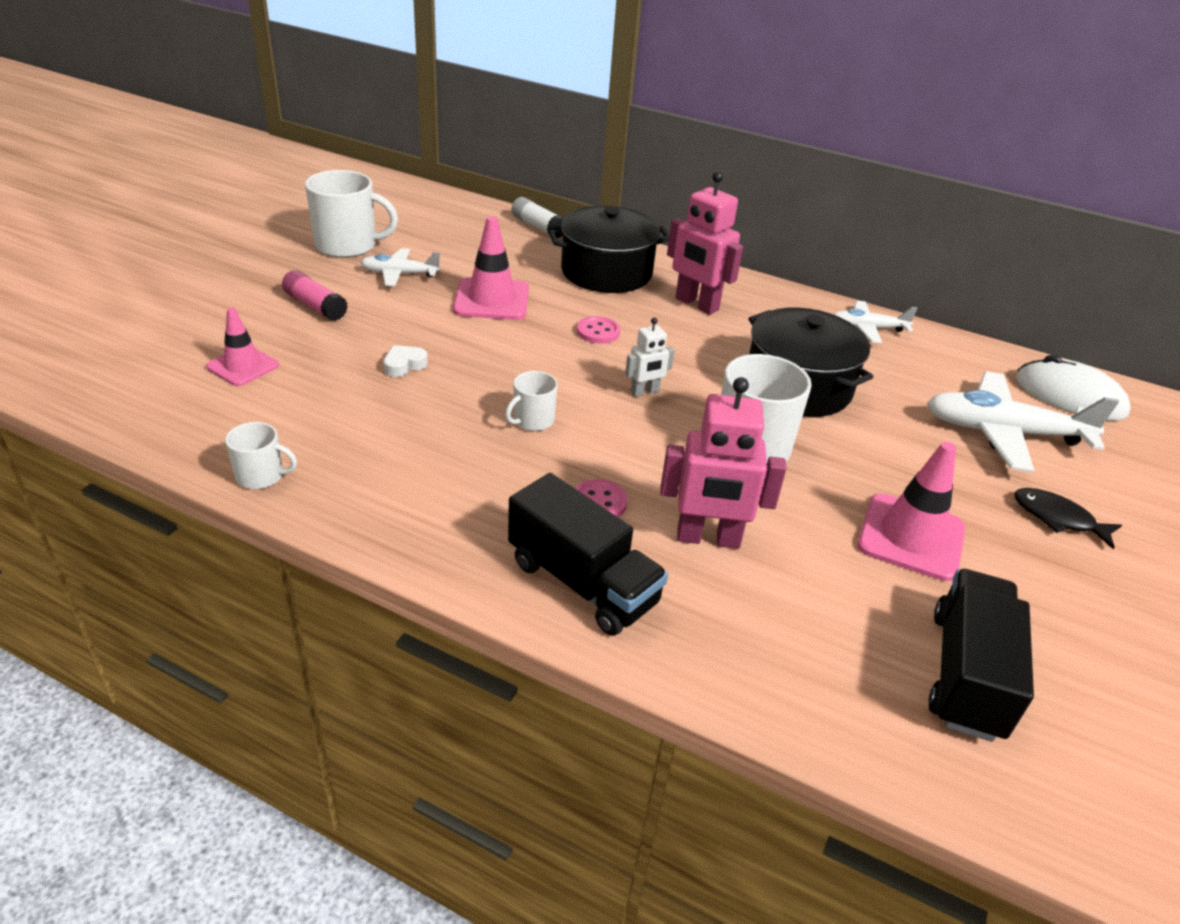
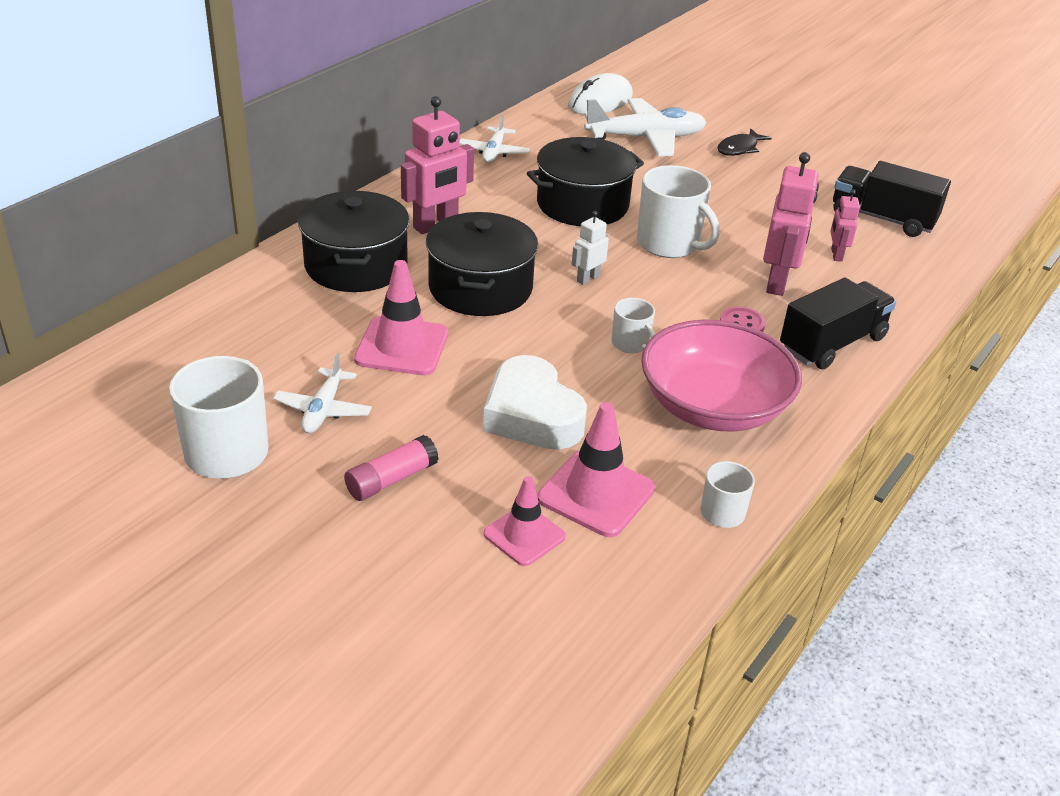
camera: 80 degrees left, 0 degrees up
white heart [383,345,428,377] -> white heart [483,355,587,450], size x2.36
white glue stick [512,197,564,239] -> none
pink button [577,316,620,344] -> black pot [426,212,538,316]
white robot [625,318,675,397] -> white robot turned 120 degrees counterclockwise [572,211,609,285]
pink traffic cone [857,442,965,581] -> pink traffic cone moved to [537,402,655,537]
white plane [927,371,1119,473] -> white plane turned 120 degrees counterclockwise [584,98,707,156]
none -> pink bowl [641,320,802,431]
none -> pink robot [830,189,860,262]

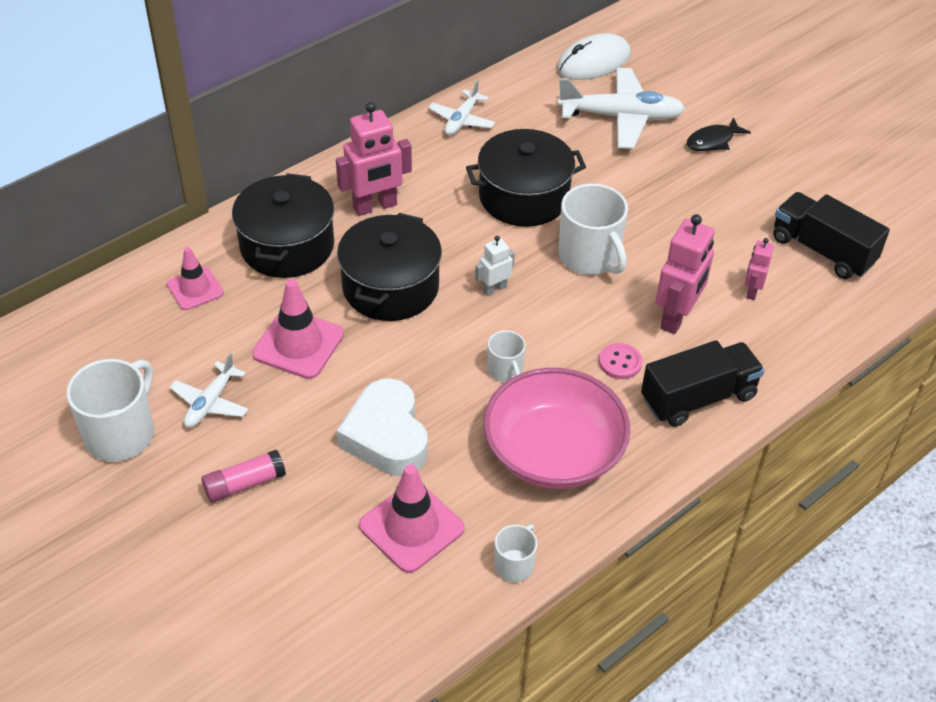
camera: 15 degrees right, 10 degrees up
pink traffic cone [484,476,566,566] -> pink traffic cone moved to [167,247,224,310]

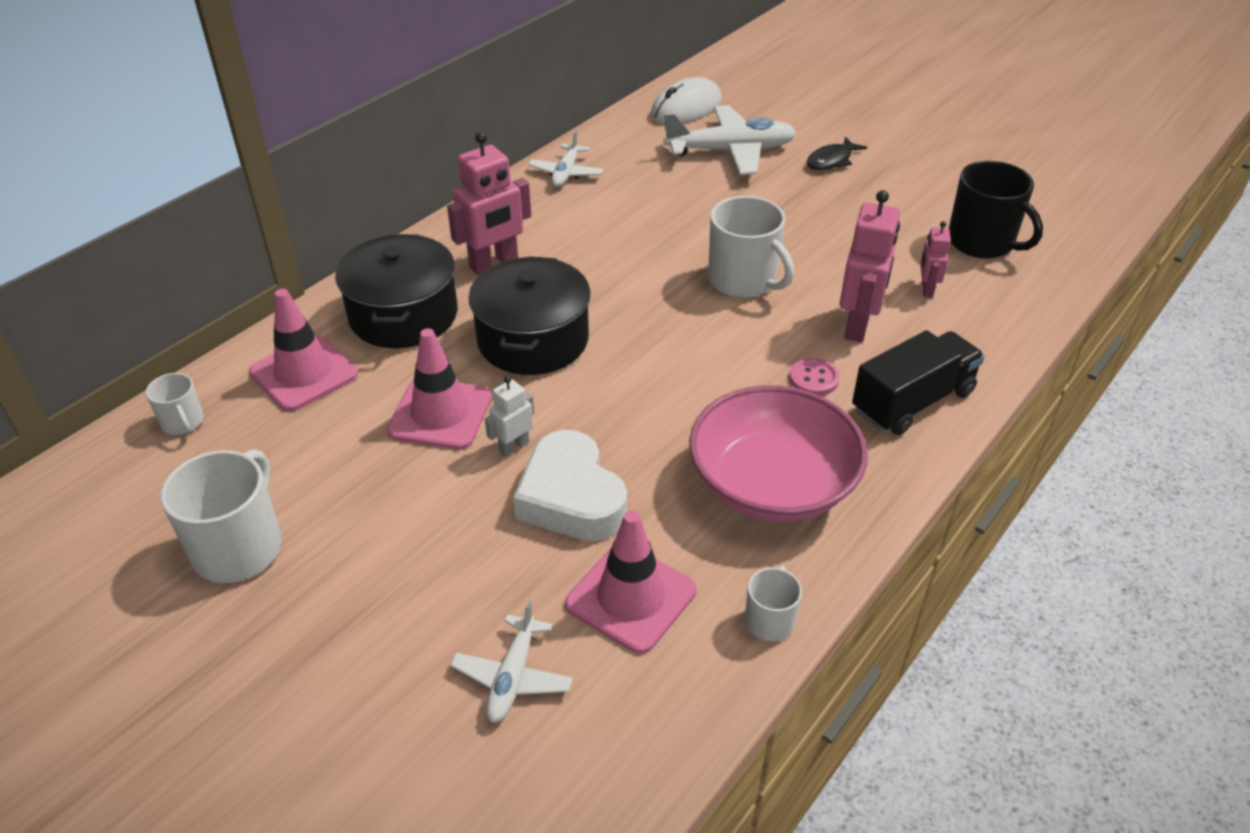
camera: 10 degrees left, 5 degrees down
pink traffic cone [167,247,224,310] -> pink traffic cone [249,289,358,411], size x1.54
white plane [170,353,249,428] -> white plane moved to [450,600,573,723]
pink glue stick [201,450,286,502] -> none
black pot [466,129,586,227] -> none
white robot [475,236,515,296] -> white robot moved to [485,376,534,457]
white mug [488,330,526,382] -> white mug moved to [146,373,204,435]
black truck [773,192,890,279] -> black mug [949,161,1043,259]

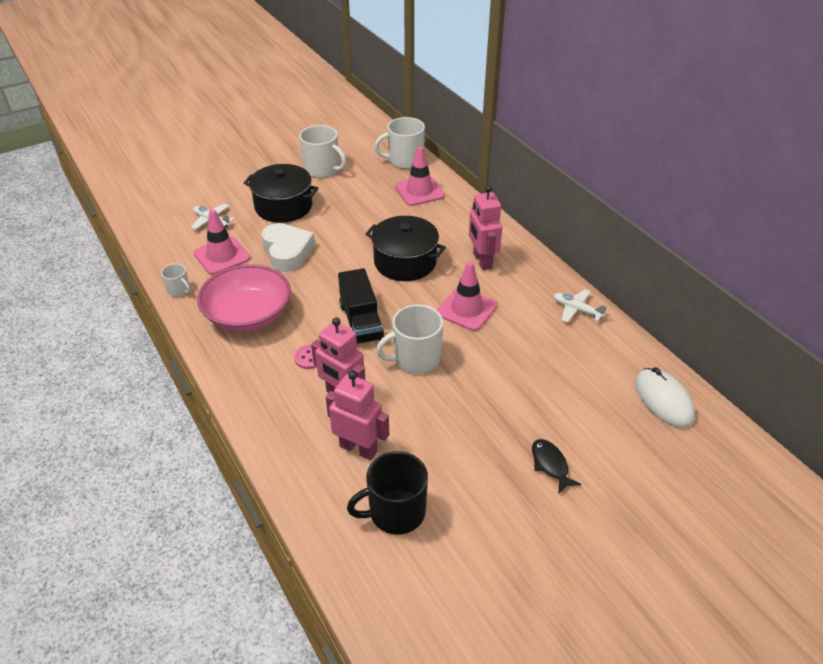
camera: 110 degrees right, 0 degrees up
white mug [146,373,204,435] -> white mug [374,117,425,169], size x1.88
black pot [335,234,458,348] -> black pot moved to [244,164,318,223]
pink traffic cone [387,328,492,450] -> pink traffic cone moved to [437,261,498,331]
white robot [485,376,534,457] -> none
white heart [513,430,627,541] -> white heart turned 75 degrees clockwise [262,223,315,272]
white plane [663,105,796,175] -> none
black truck [852,330,985,435] -> black truck moved to [338,268,385,345]
pink robot [920,221,951,298] -> pink robot [326,371,389,460], size x1.86

